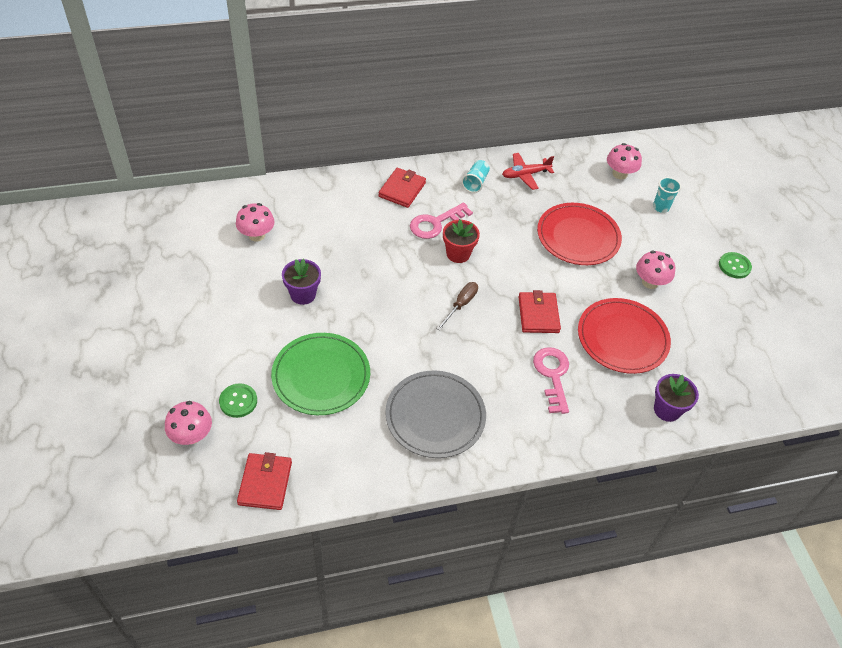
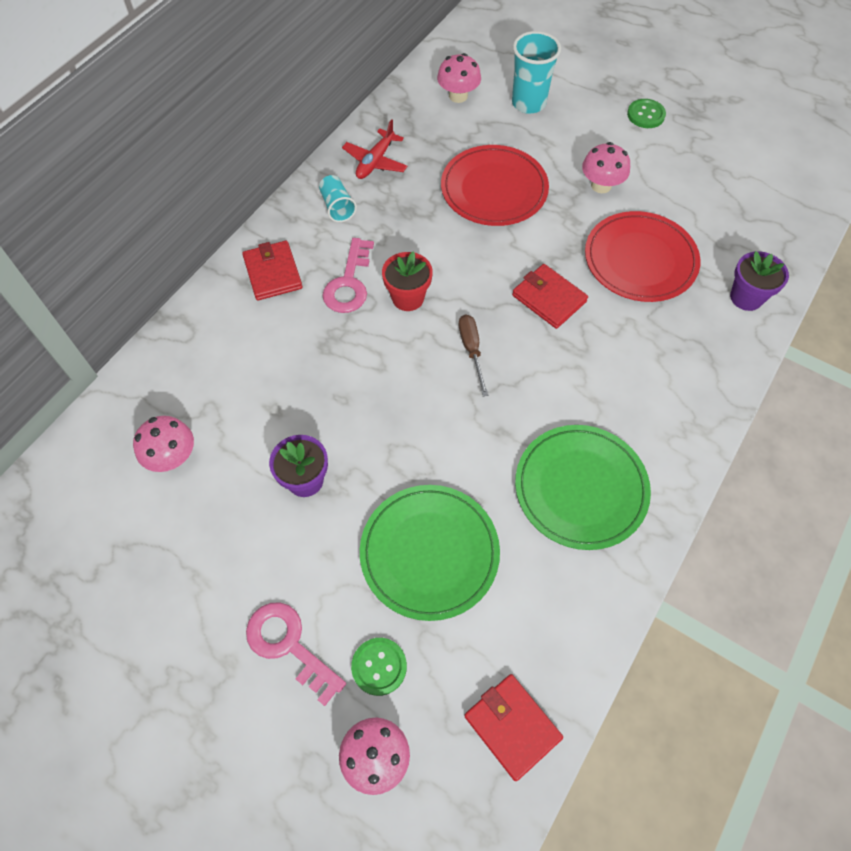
camera: 40 degrees left, 10 degrees up
grey plate [385,370,486,458] -> green plate [515,425,651,550]
pink key [533,347,569,414] -> pink key moved to [246,602,346,706]
turquoise cup [653,177,681,213] -> turquoise cup [512,31,561,114], size x1.65

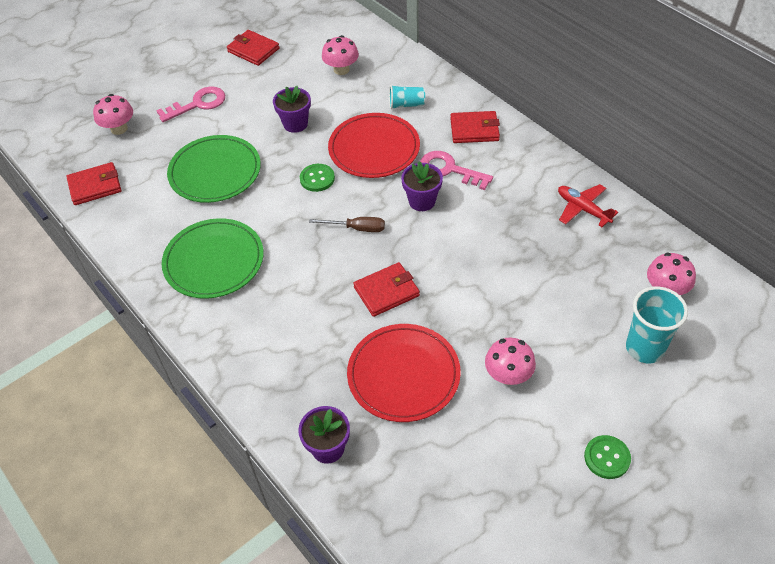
camera: 110 degrees right, 10 degrees down
turquoise cup [319,175,357,222] -> turquoise cup moved to [389,85,425,109]
green button [351,638,407,696] -> green button moved to [300,164,335,192]
red flower pot [382,251,433,311] -> purple flower pot [401,161,443,211]
red plate [441,145,549,226] -> red plate moved to [328,113,420,178]
none -> red wallet [227,30,280,66]

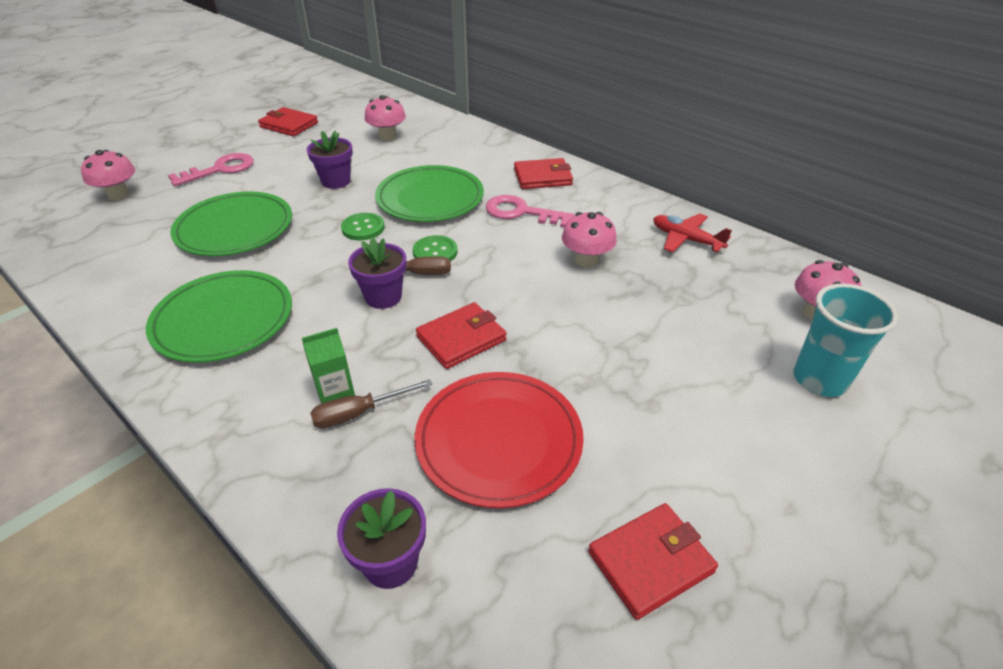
camera: 10 degrees left, 10 degrees down
red wallet [66,162,121,205] -> red wallet moved to [588,503,718,620]
red plate [328,113,420,178] -> green plate [375,165,484,222]
turquoise cup [389,85,425,109] -> none
purple flower pot [401,161,443,211] -> purple flower pot moved to [348,237,406,309]
pink mushroom [485,338,536,385] -> pink mushroom moved to [562,212,617,267]
green button [584,435,631,479] -> green button moved to [413,235,458,261]
none -> green carton [302,328,355,404]
none -> brown screwdriver [310,379,433,428]

